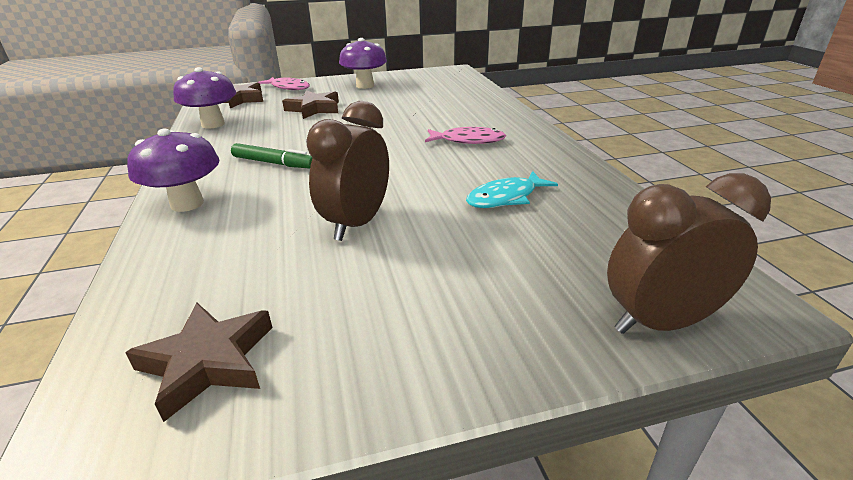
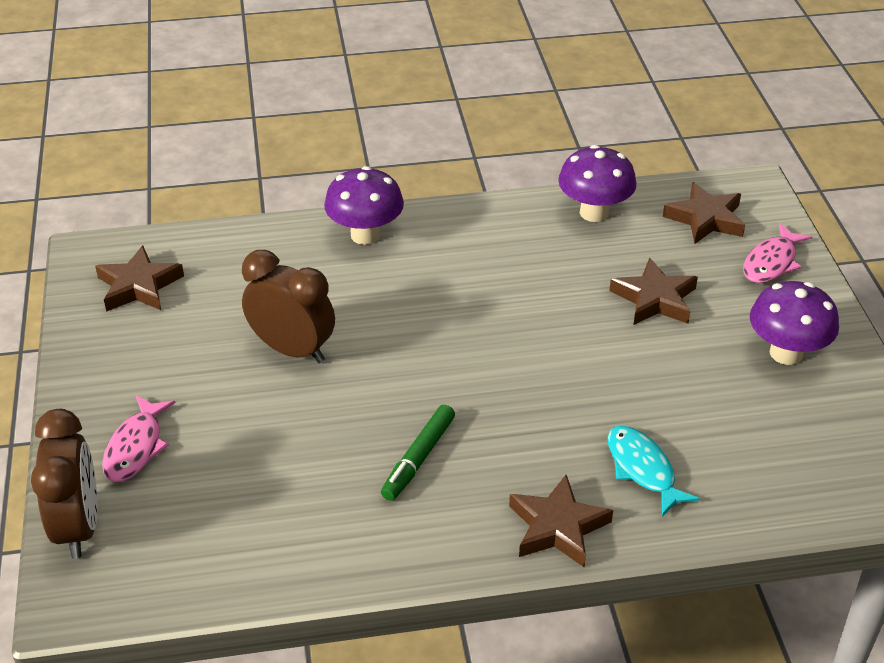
camera: 95 degrees right, 10 degrees up
green marker [231,143,312,169] -> green marker moved to [381,405,455,501]
pink fish [425,127,506,144] -> pink fish moved to [102,395,176,482]
turquoise fish [466,171,558,208] -> turquoise fish moved to [607,425,700,516]
none -> brown star [509,475,613,567]

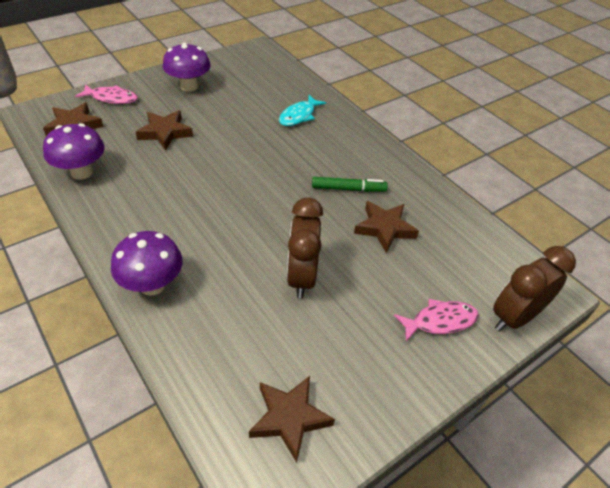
camera: 120 degrees left, 5 degrees up
brown star [509,475,613,567] -> brown star moved to [354,201,419,253]

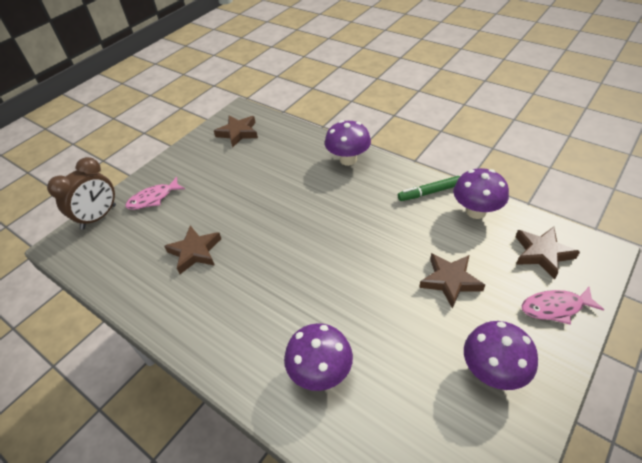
camera: 170 degrees right, 0 degrees up
turquoise fish [279,95,326,126] -> purple mushroom [284,323,353,391]
brown clock [287,198,323,299] -> none
green marker [312,177,388,192] -> green marker moved to [398,176,460,201]

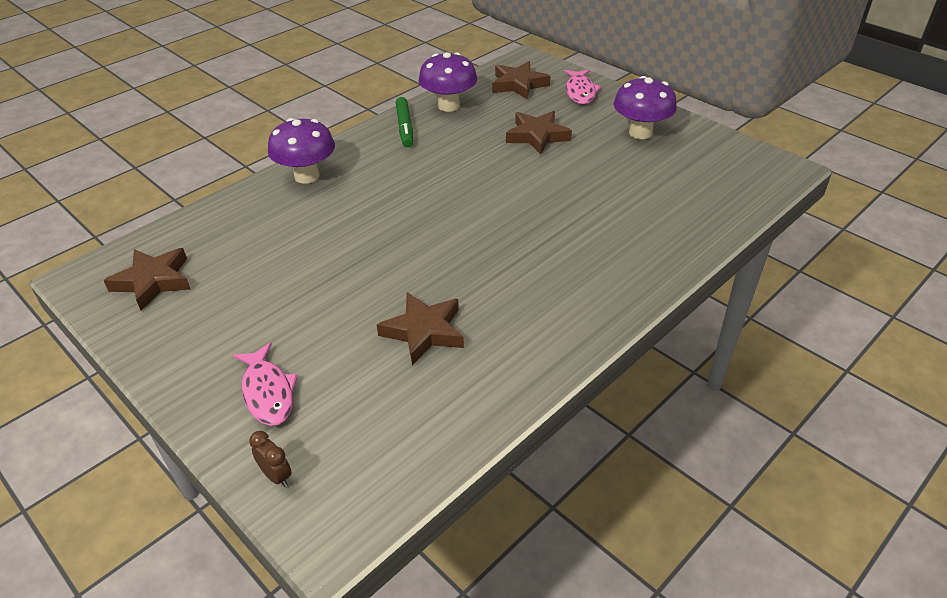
camera: 85 degrees left, 5 degrees down
brown clock [47,157,116,230] -> brown clock [249,431,291,487], size x0.43
purple mushroom [284,323,353,391] -> none

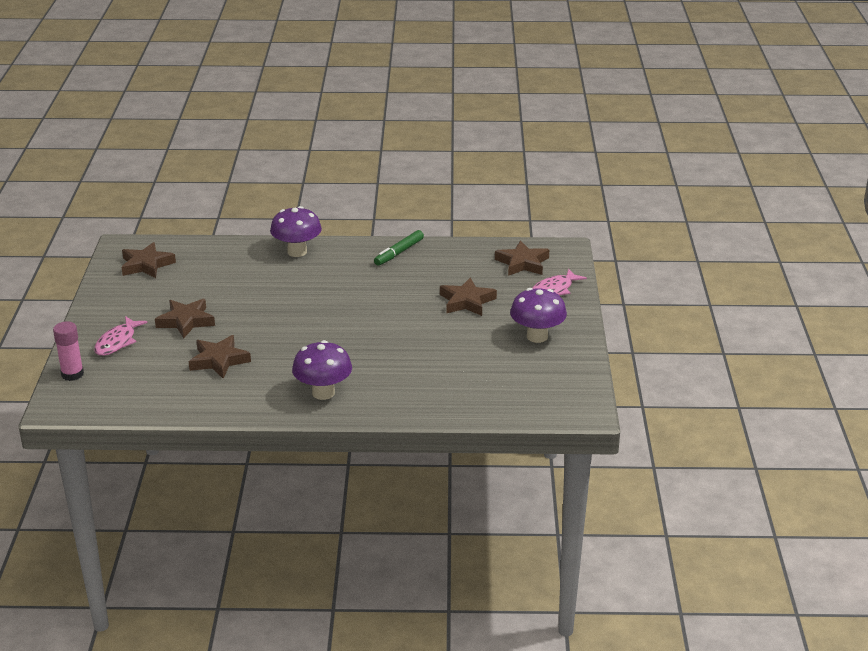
camera: 45 degrees right, 10 degrees down
brown clock [249,431,291,487] -> pink glue stick [53,321,84,381]
purple mushroom [419,52,477,112] -> purple mushroom moved to [292,340,352,400]
none -> brown star [155,299,215,338]

